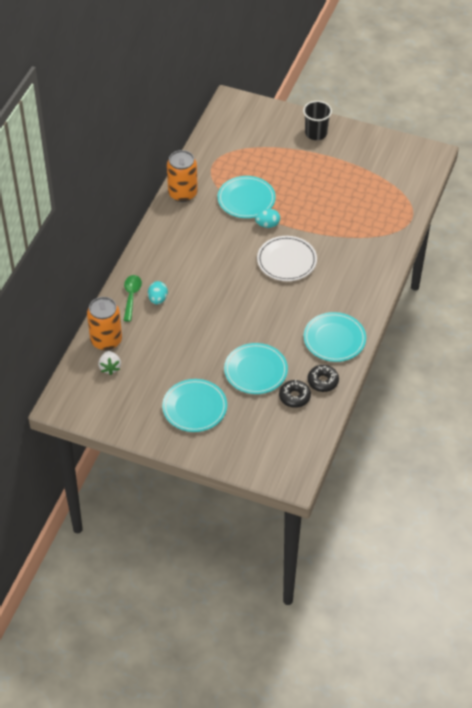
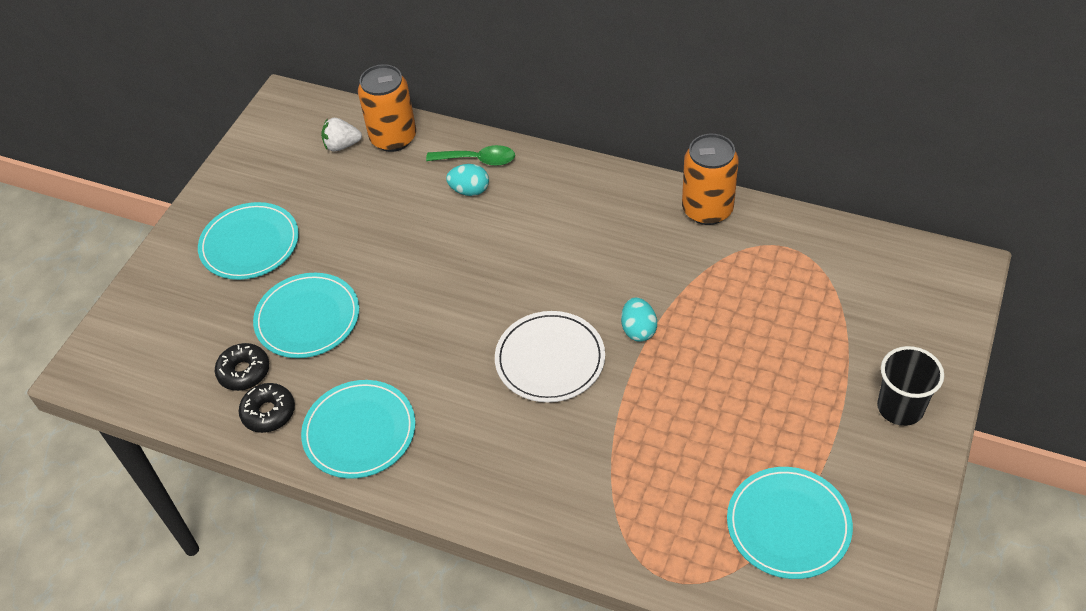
camera: 95 degrees right, 0 degrees up
turquoise plate [218,176,276,218] -> turquoise plate moved to [727,467,853,579]

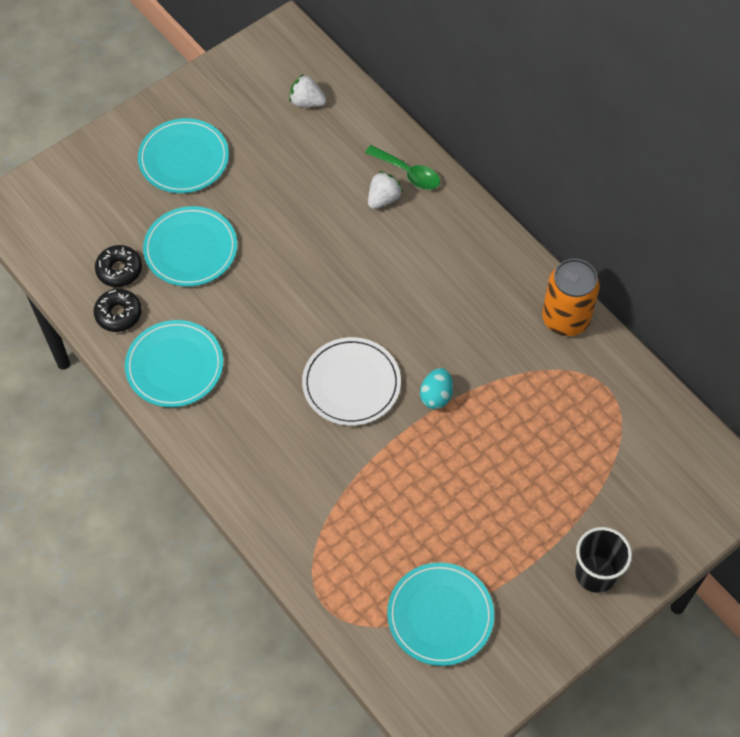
camera: 25 degrees right, 10 degrees up
orange can [358,64,416,152] -> none
turquoise egg [446,164,489,196] -> white strawberry [368,171,403,209]

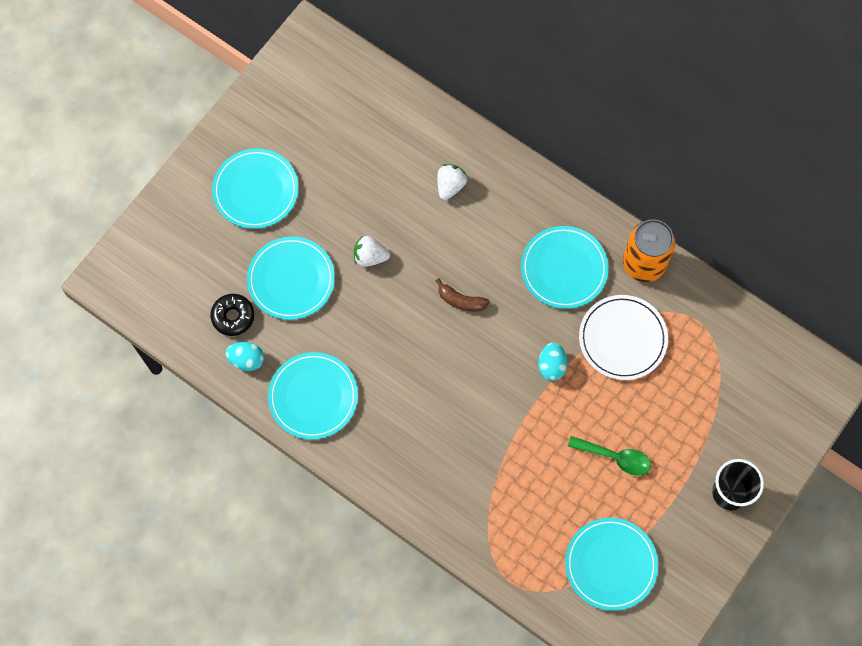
camera: 15 degrees left, 10 degrees up
black donut [93,289,142,332] -> turquoise egg [226,342,264,371]
white strawberry [289,75,326,107] -> white strawberry moved to [354,235,390,267]
white plate [302,337,401,426] -> white plate moved to [579,295,668,380]
green spoon [365,145,440,190] -> green spoon moved to [568,436,651,475]
none -> brown banana [435,278,490,312]
none -> turquoise plate [521,226,609,309]

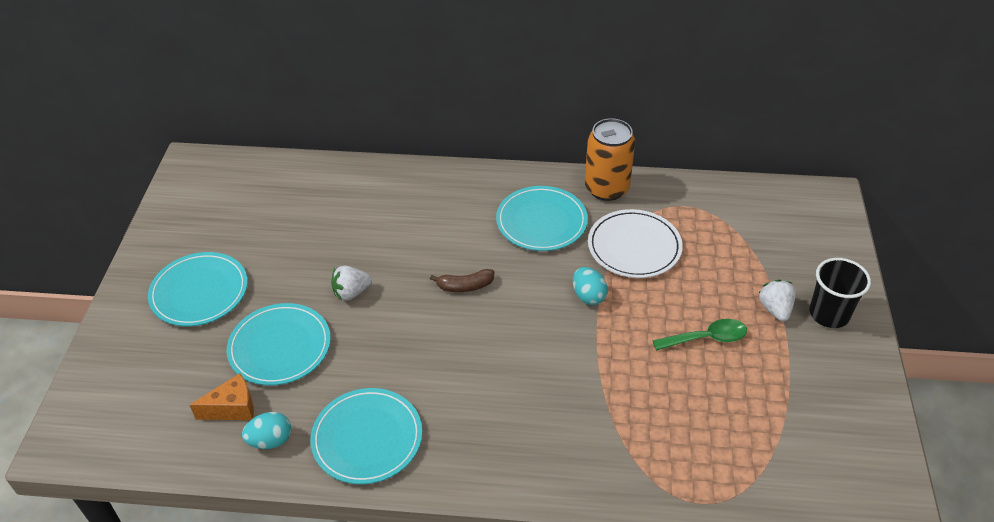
camera: 30 degrees left, 25 degrees down
black donut [210,294,254,336] -> orange cheese [190,373,254,420]
white strawberry [437,164,467,200] -> white strawberry moved to [759,280,796,321]
turquoise plate [565,518,658,611] -> none

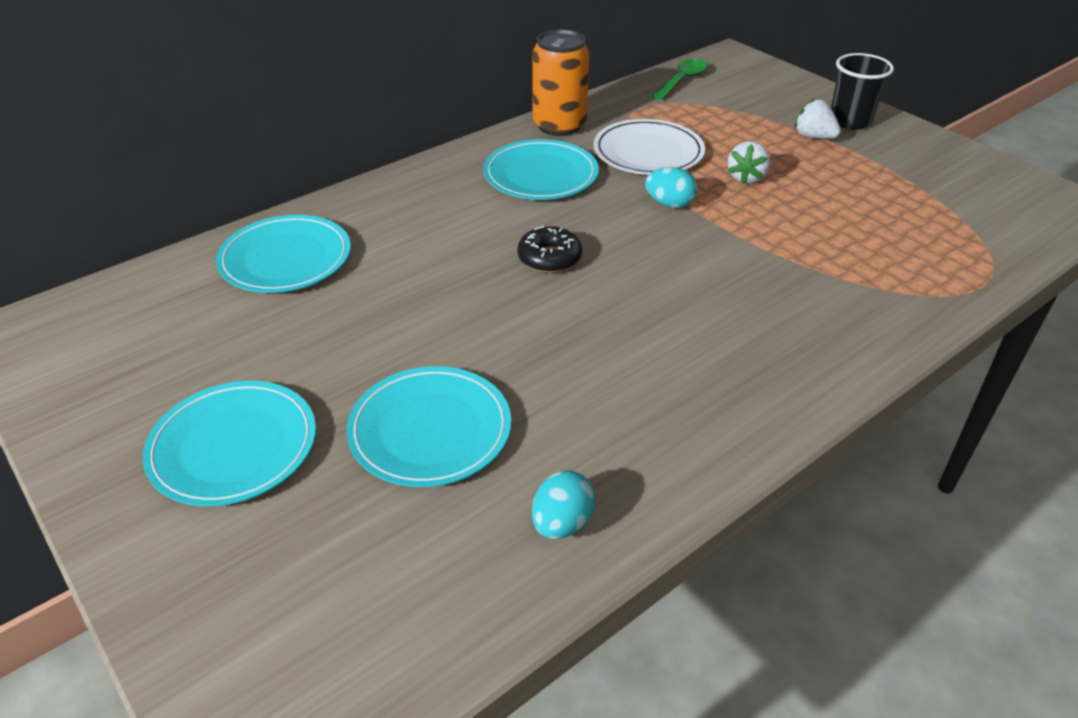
camera: 45 degrees left, 5 degrees down
orange cheese [190,373,254,420] -> none
turquoise plate [310,388,422,484] -> turquoise plate moved to [216,215,351,293]
white strawberry [331,266,372,300] -> white strawberry moved to [728,141,770,184]
brown banana [430,269,494,292] -> black donut [517,226,582,273]
green spoon [652,319,747,351] -> green spoon moved to [652,59,707,100]

